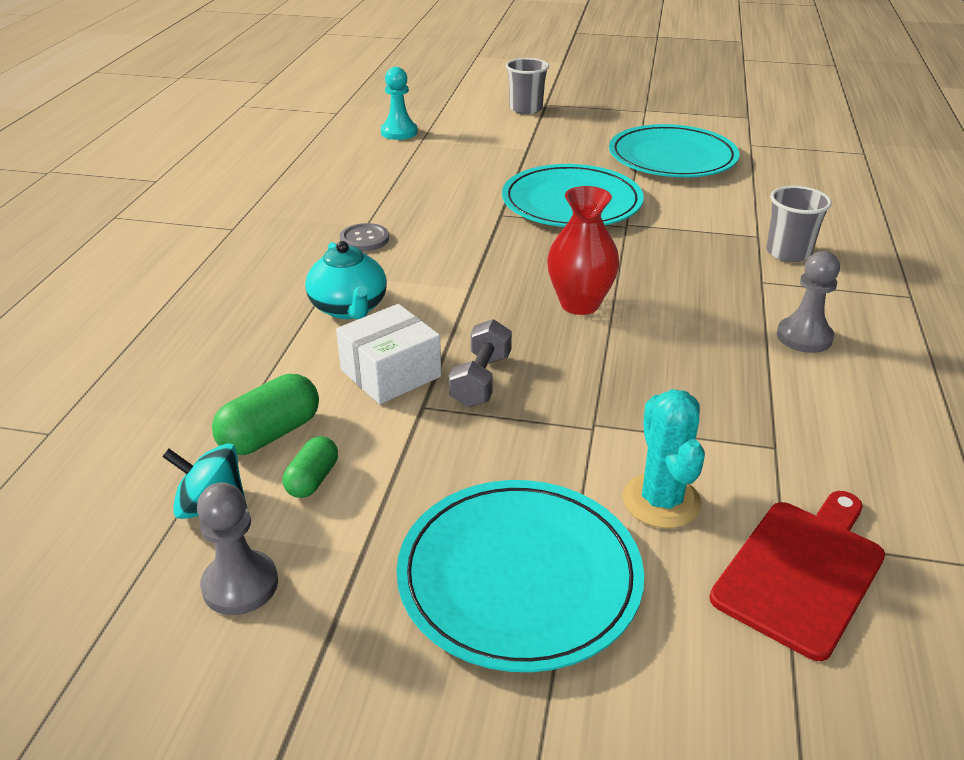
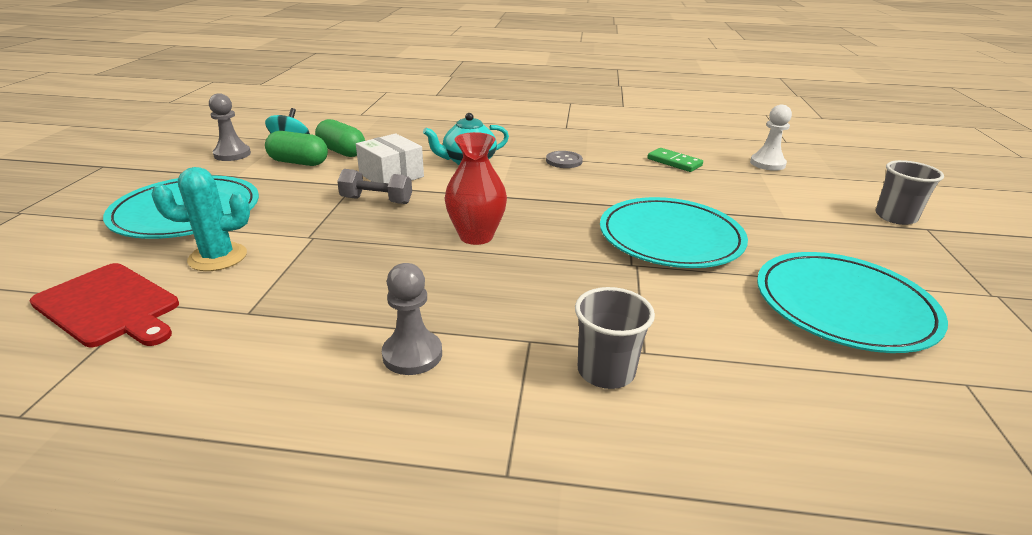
camera: 85 degrees right, 5 degrees down
green capsule [283,436,338,498] -> green capsule [265,131,328,166], size x1.60
turquoise pawn [381,67,418,140] -> white pawn [750,105,792,171]
none -> green domino [647,148,703,172]

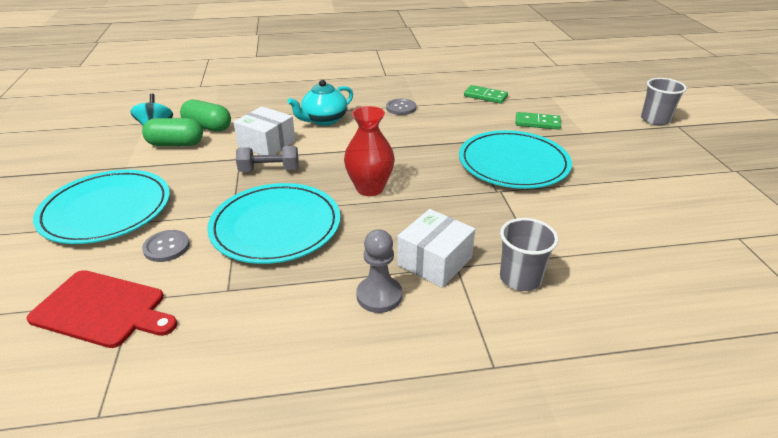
camera: 15 degrees left, 5 degrees up
turquoise cactus [151,167,250,271] -> grey button [142,230,190,262]
grey pawn [209,93,251,161] -> none
white pawn [750,105,792,171] -> none
turquoise plate [757,252,948,353] -> turquoise plate moved to [207,183,340,264]
none -> white box [397,209,475,288]
none -> green domino [516,112,561,130]

